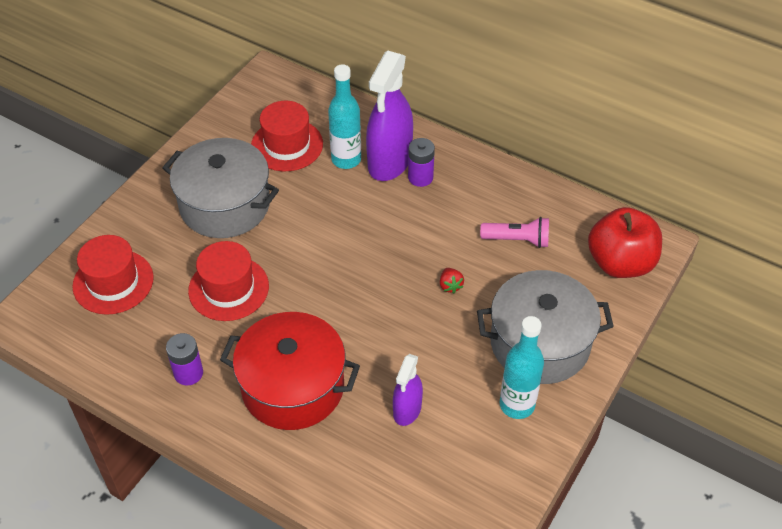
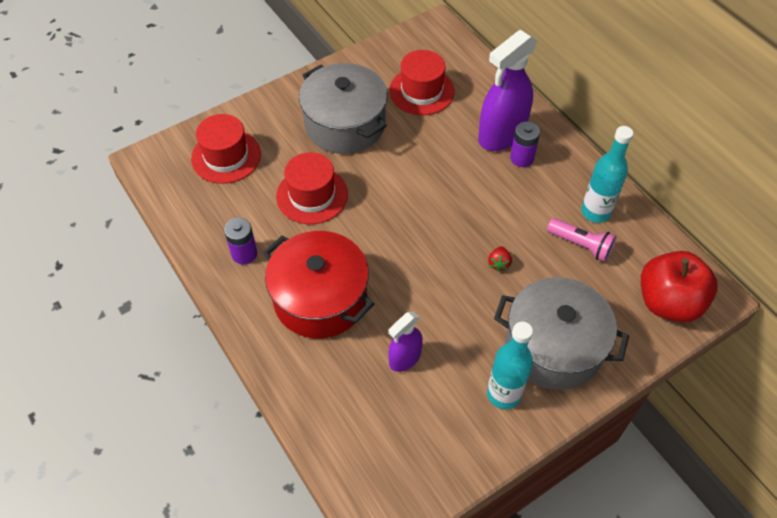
camera: 25 degrees right, 5 degrees up
turquoise bottle [328,64,361,169] -> turquoise bottle moved to [581,126,633,223]

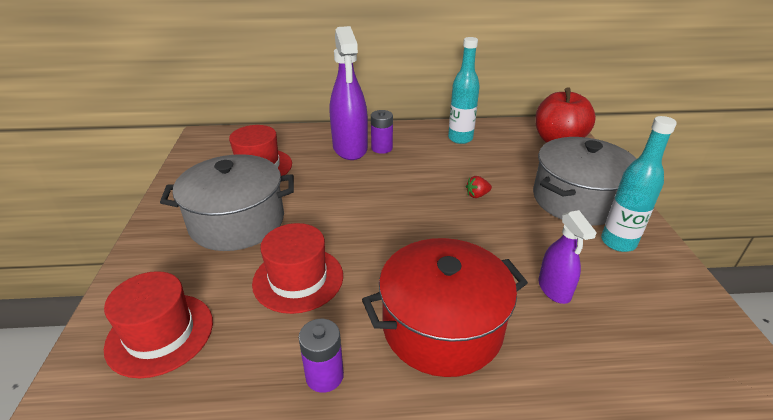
camera: 60 degrees left, 20 degrees down
red strawberry [488,246,512,272] -> red strawberry turned 120 degrees clockwise [466,176,492,198]
pink flashlight [547,218,617,262] -> none

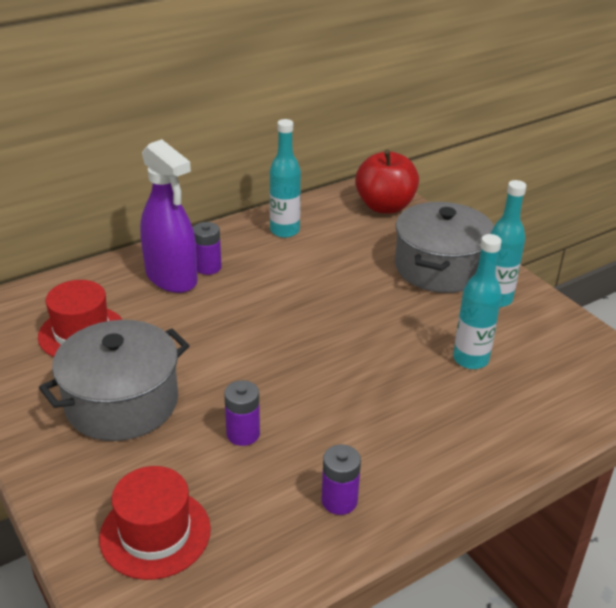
camera: 30 degrees left, 0 degrees up
red hat [252,223,343,314] -> purple battery [224,380,260,446]
red pot [362,238,528,377] -> none
red strawberry [466,176,492,198] -> none
purple spray bottle [538,210,597,304] -> turquoise bottle [453,234,502,369]

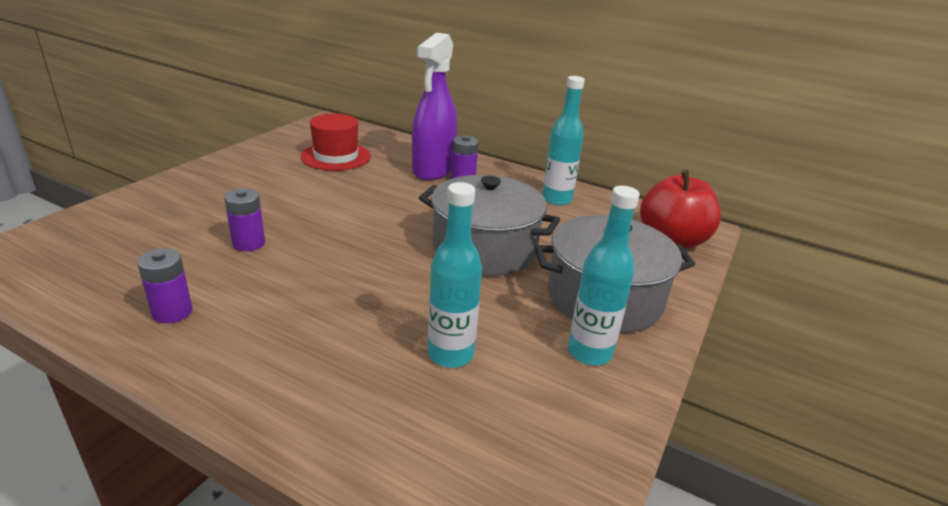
camera: 60 degrees right, 5 degrees down
grey pot [39,320,190,441] -> grey pot moved to [419,175,560,276]
red hat [99,466,211,580] -> none

